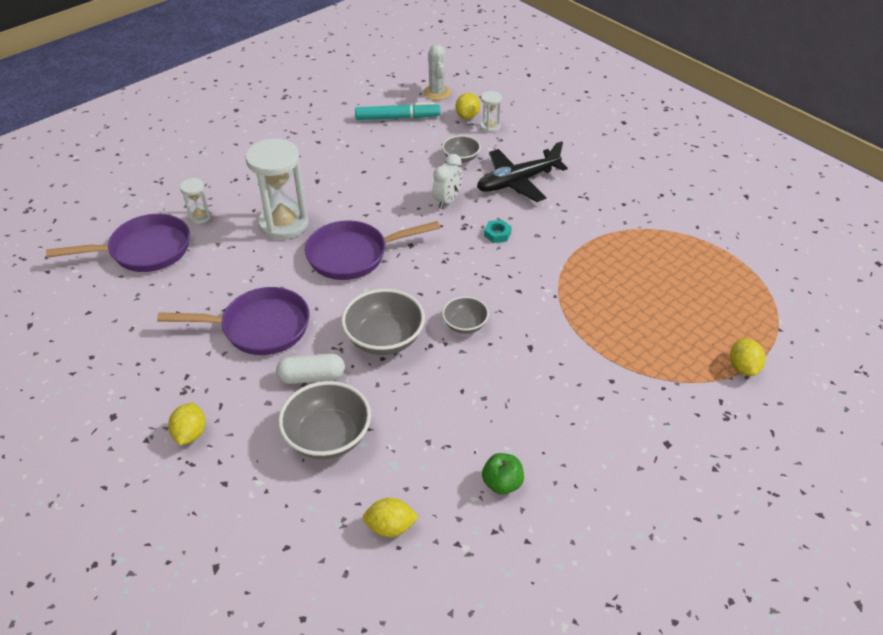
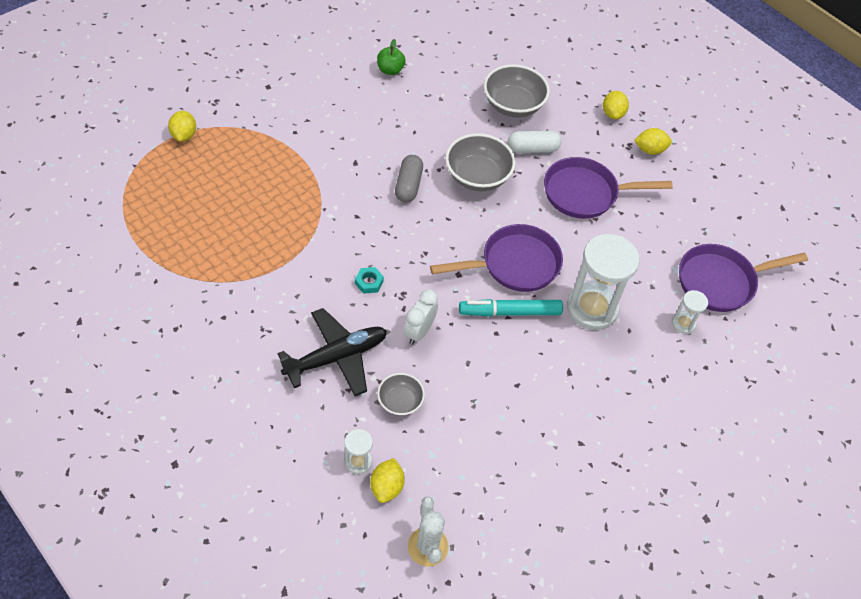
camera: 175 degrees right, 10 degrees up
turquoise marker [355,102,440,120] -> turquoise marker moved to [459,299,563,317]
yellow lemon [363,498,419,537] -> yellow lemon moved to [634,128,672,155]
grey bowl [442,296,489,334] -> grey capsule [395,155,423,203]

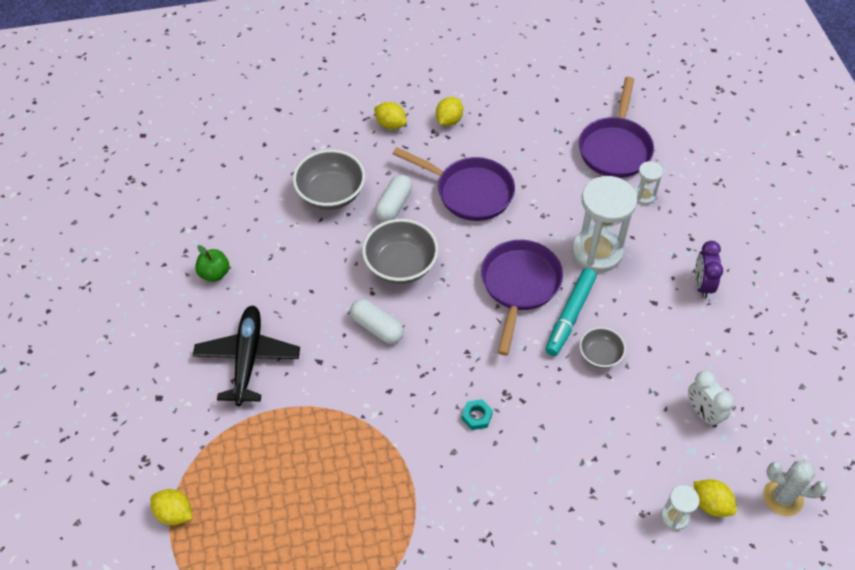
camera: 55 degrees left, 0 degrees up
black plane [278,308,387,396] -> black plane moved to [193,306,300,406]
grey bowl [377,373,425,416] -> grey bowl moved to [579,327,626,368]
grey capsule [395,155,423,203] -> white capsule [350,299,404,344]
white clock [404,289,438,345] -> white clock moved to [688,371,734,427]
purple pan [544,157,673,219] -> purple pan turned 90 degrees counterclockwise [393,147,515,221]
none -> purple clock [695,241,723,299]

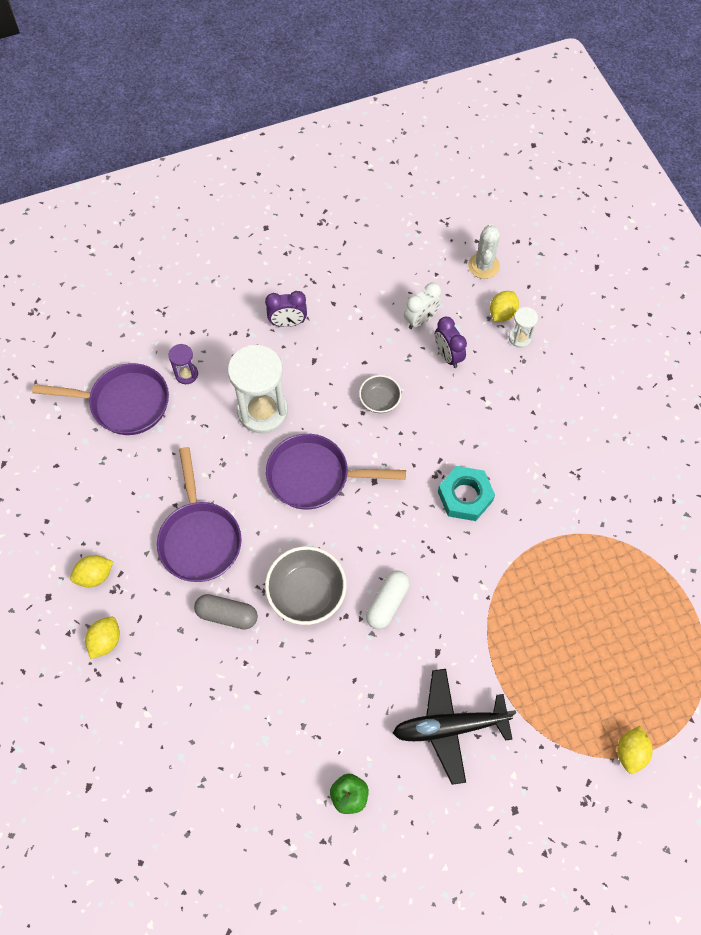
camera: 100 degrees left, 10 degrees up
grey bowl [293,149,365,210] -> none
white capsule [375,175,412,222] -> grey capsule [194,594,258,630]
purple pan [393,147,515,221] -> purple pan turned 150 degrees clockwise [157,447,241,582]
yellow lemon [436,97,463,126] -> yellow lemon turned 45 degrees counterclockwise [70,555,114,587]
turquoise nut [462,399,493,430] -> turquoise nut [438,466,495,521], size x1.91
turquoise marker [546,268,597,356] -> none
white hourglass [634,161,663,205] -> purple hourglass [169,344,198,384]
none -> purple clock [435,317,467,368]

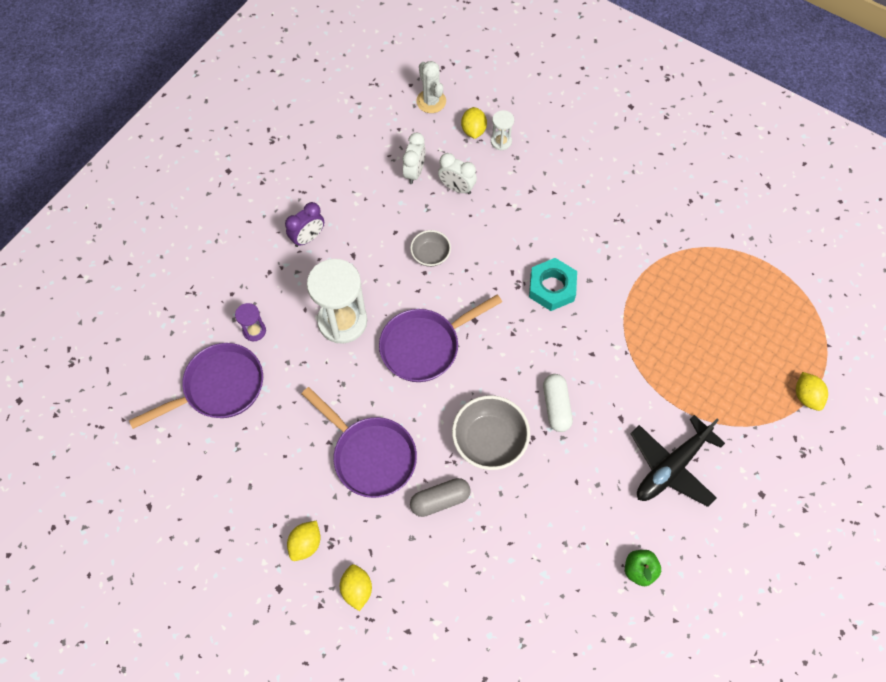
camera: 35 degrees left, 0 degrees up
purple clock [435,317,467,368] -> white clock [438,153,477,194]

